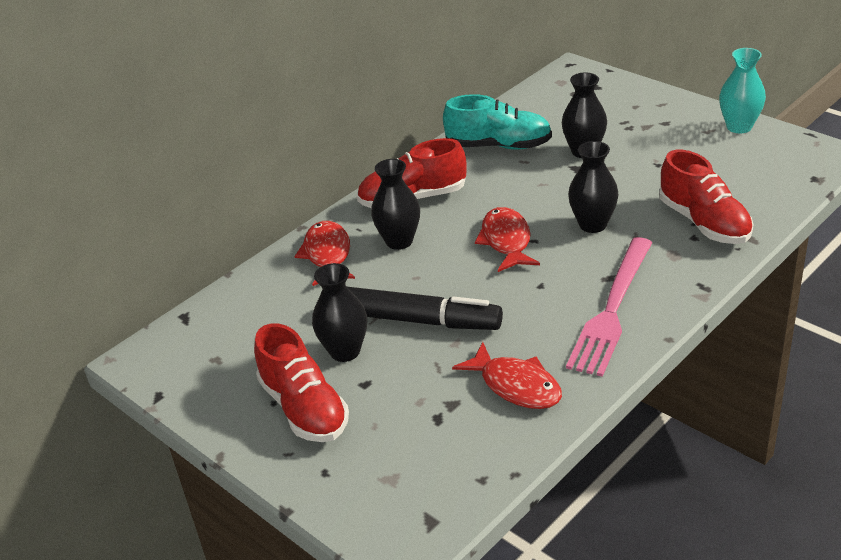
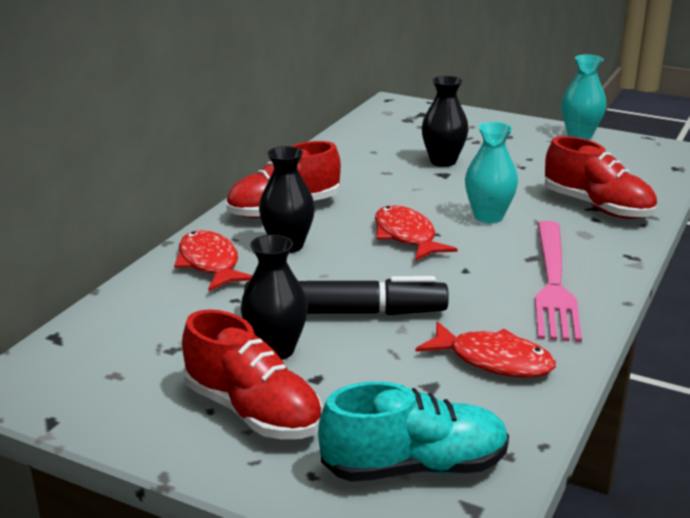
camera: 20 degrees left, 10 degrees down
turquoise shoe [443,94,552,150] -> turquoise shoe moved to [318,381,509,482]
black vase [568,141,619,233] -> turquoise vase [465,122,518,223]

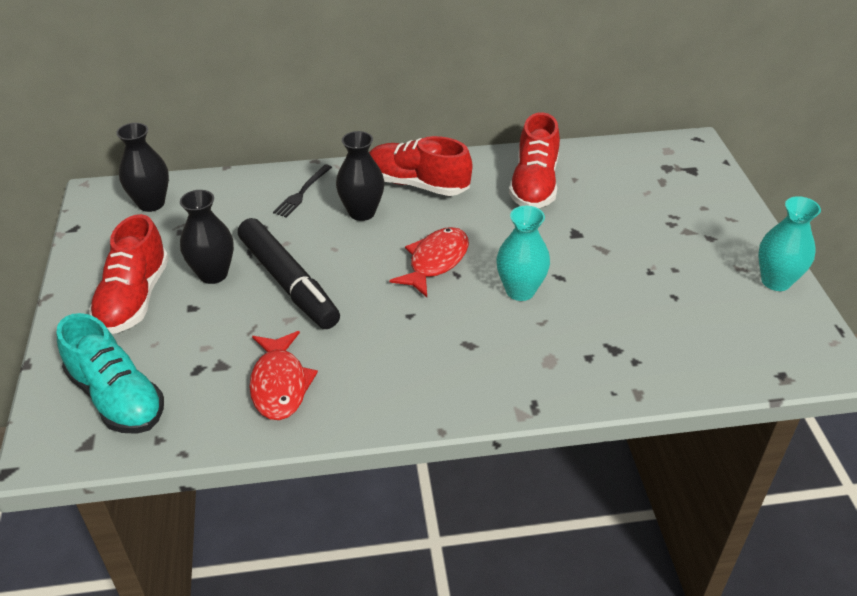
camera: 55 degrees right, 15 degrees up
red fish [174,230,253,291] -> black fork [273,164,332,217]
black vase [422,76,469,167] -> black vase moved to [116,123,169,212]
pink fork [535,221,582,342] -> none
red shoe [545,136,657,219] -> red shoe moved to [509,112,560,208]

